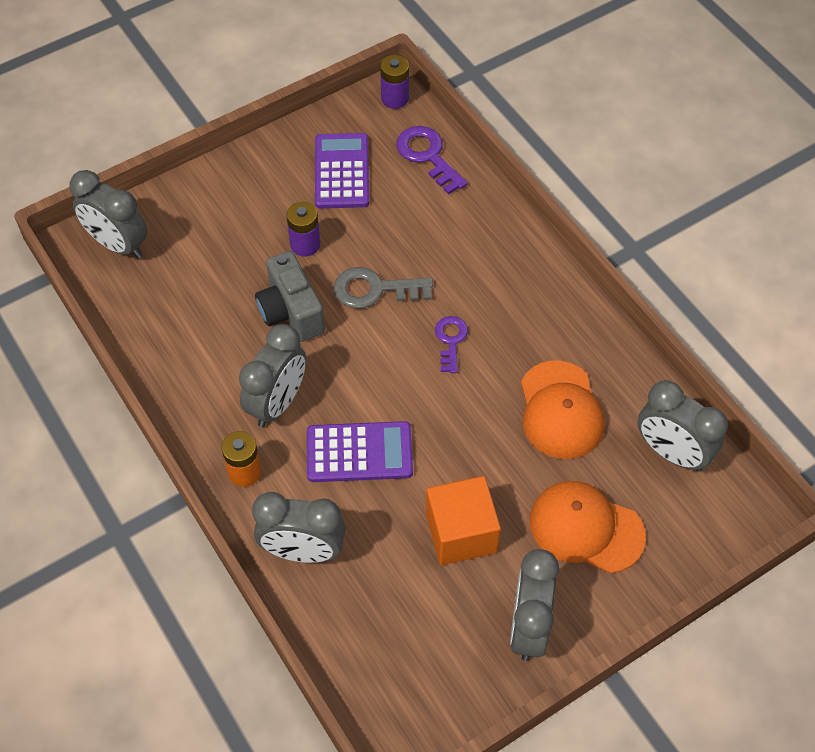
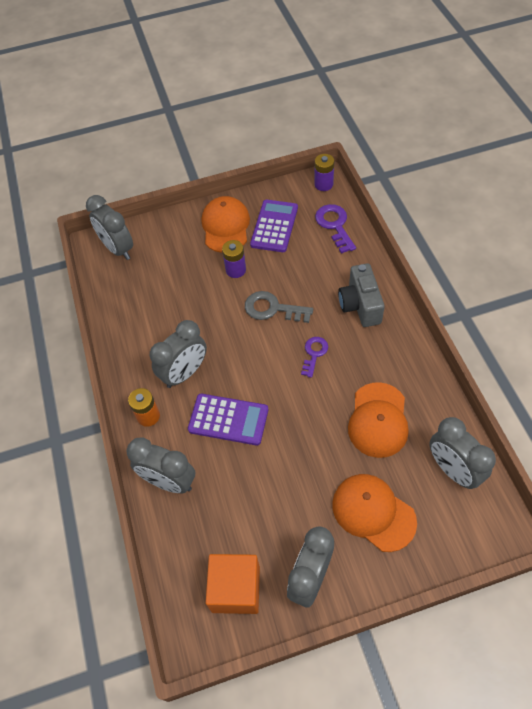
camera: 20 degrees right, 0 degrees up
grey camera [255,251,325,342] -> grey camera moved to [338,263,385,327]
orange cube [426,476,501,565] -> orange cube moved to [206,554,260,614]
none -> orange cap [202,196,250,253]

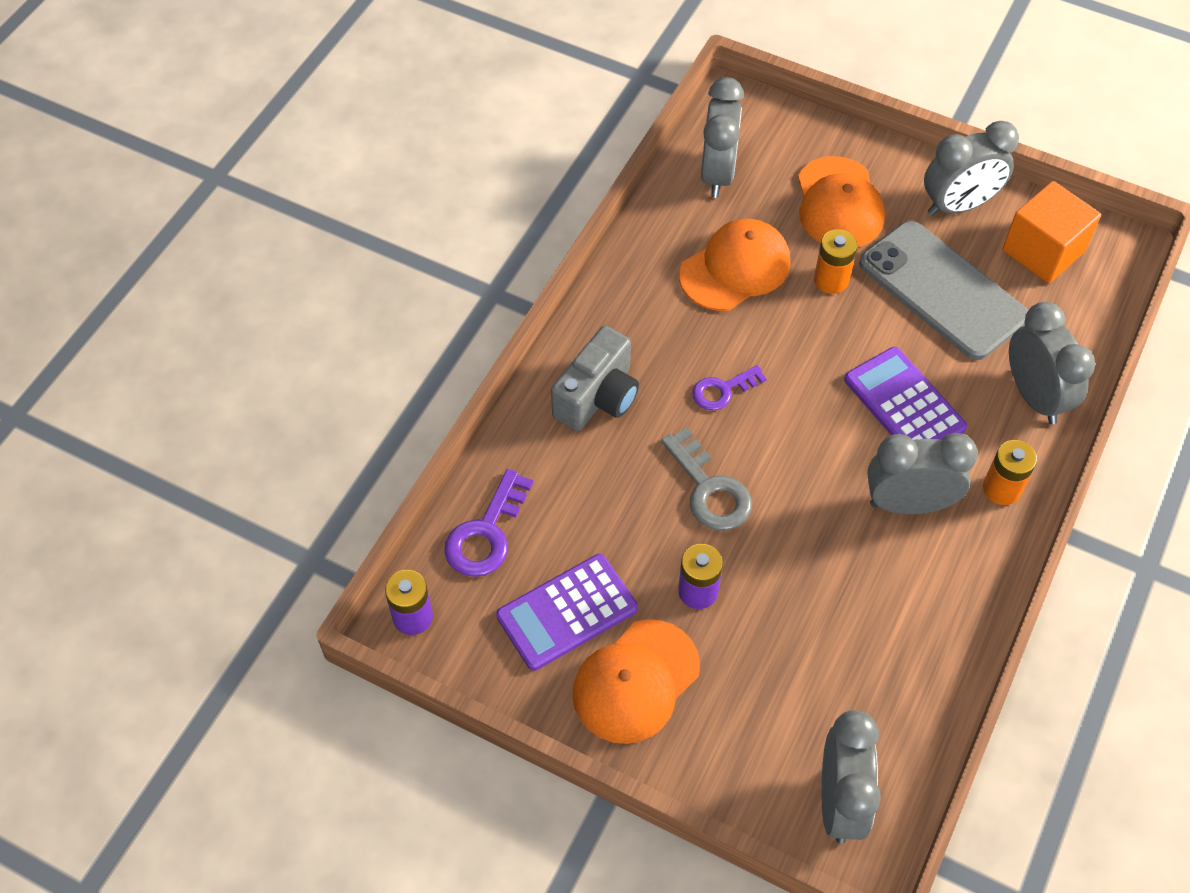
camera: 140 degrees left, 0 degrees up
none -> orange battery [814,229,858,294]
none -> grey phone [859,221,1028,360]

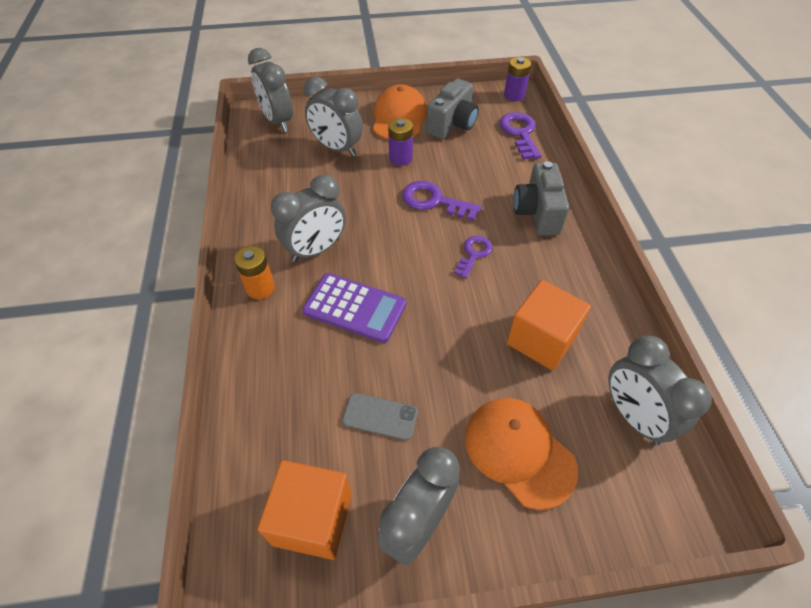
camera: 145 degrees right, 5 degrees down
purple calculator [496,554,638,671] -> grey camera [426,79,479,139]
grey key [661,427,752,531] -> purple key [402,181,482,221]
orange cap [679,219,791,311] -> orange cube [507,280,591,371]
orange battery [814,229,858,294] -> none
grey phone [859,221,1028,360] -> grey phone [342,393,418,440], size x0.45
grey clock [1009,302,1095,424] -> grey clock moved to [304,76,363,156]

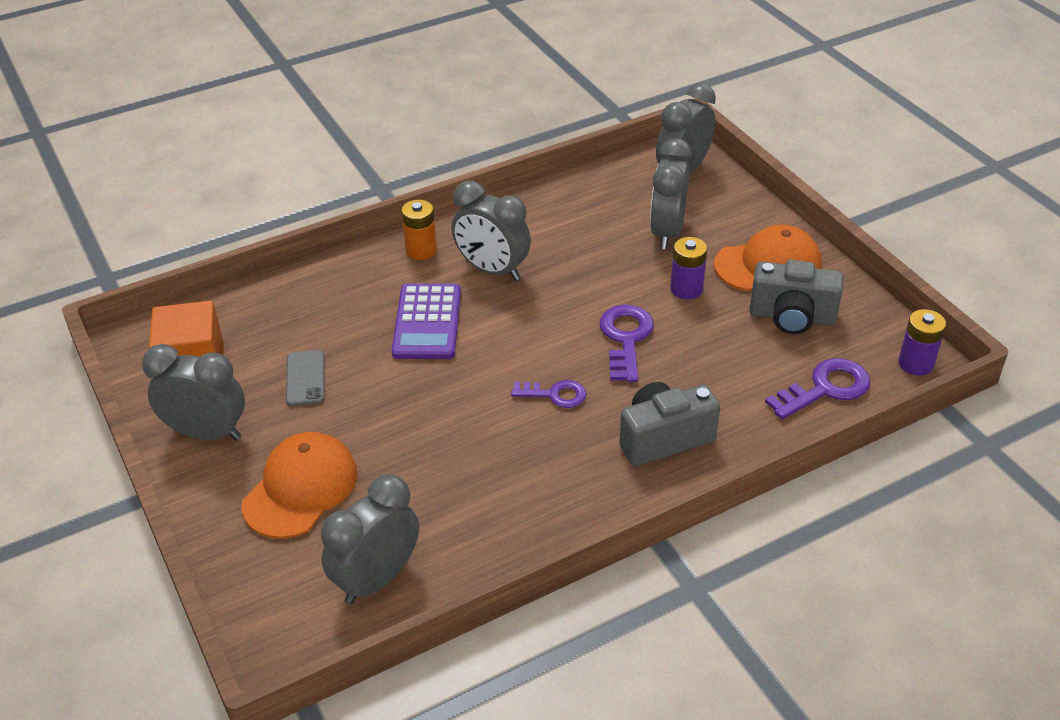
camera: 70 degrees right, 10 degrees down
orange cube [507,280,591,371] -> none

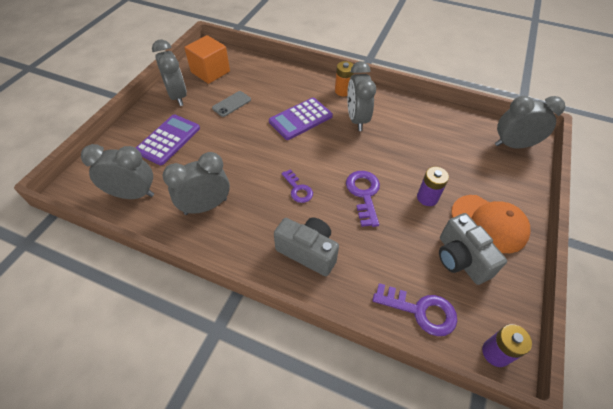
camera: 50 degrees right, 10 degrees up
orange cap [241,432,358,539] -> purple calculator [136,114,200,165]
purple key [600,305,654,382] -> purple key turned 60 degrees counterclockwise [346,171,380,227]
grey clock [650,138,692,249] -> grey clock moved to [162,152,230,215]

